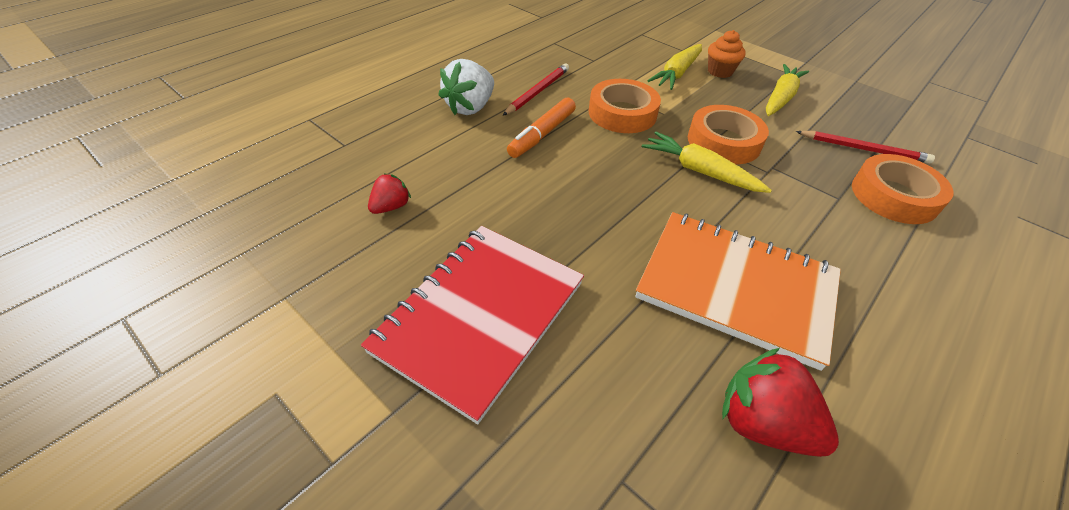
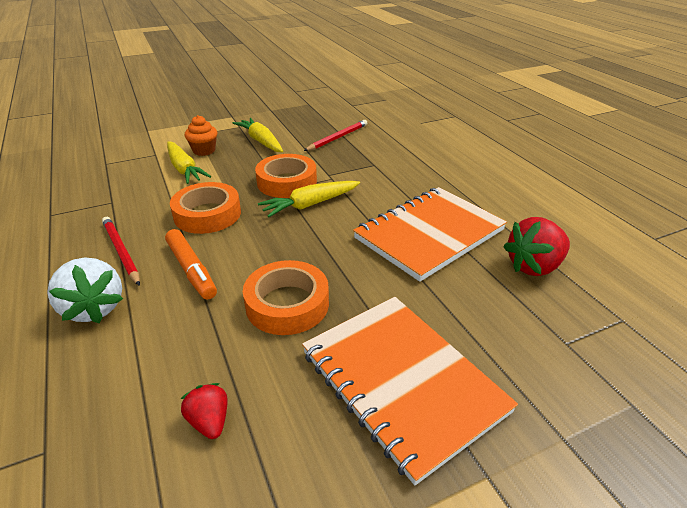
camera: 65 degrees left, 10 degrees down
red notebook [361,226,584,424] -> orange notebook [302,297,518,485]
orange tape [852,154,953,224] -> orange tape moved to [243,260,329,335]

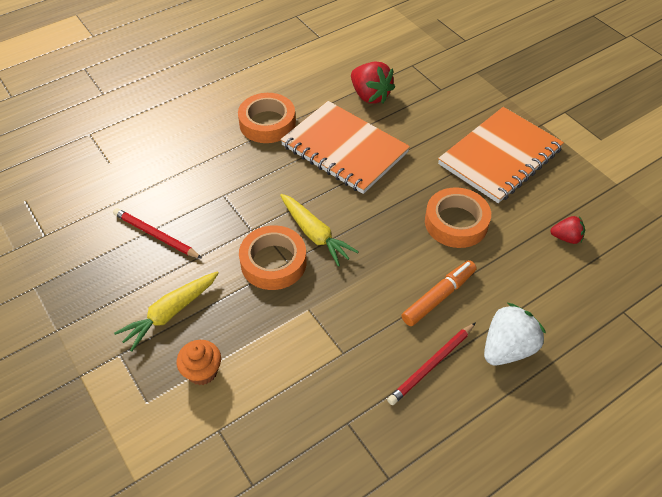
camera: 100 degrees left, 15 degrees up
yellow carrot [167,141,211,184] -> none
orange tape [170,182,241,234] -> orange tape moved to [238,93,296,143]
red strawberry [181,383,228,439] -> red strawberry turned 135 degrees counterclockwise [550,216,585,244]

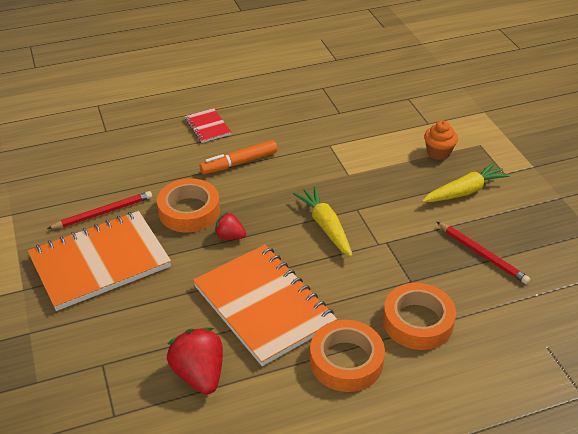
camera: 165 degrees left, 10 degrees down
orange tape [239,225,307,290] -> orange tape moved to [383,283,456,350]
red pencil [387,322,476,405] -> red pencil moved to [47,191,152,229]
white strawberry [484,303,546,365] -> red notebook [185,108,231,143]
red strawberry [550,216,585,244] -> red strawberry moved to [215,212,246,240]

